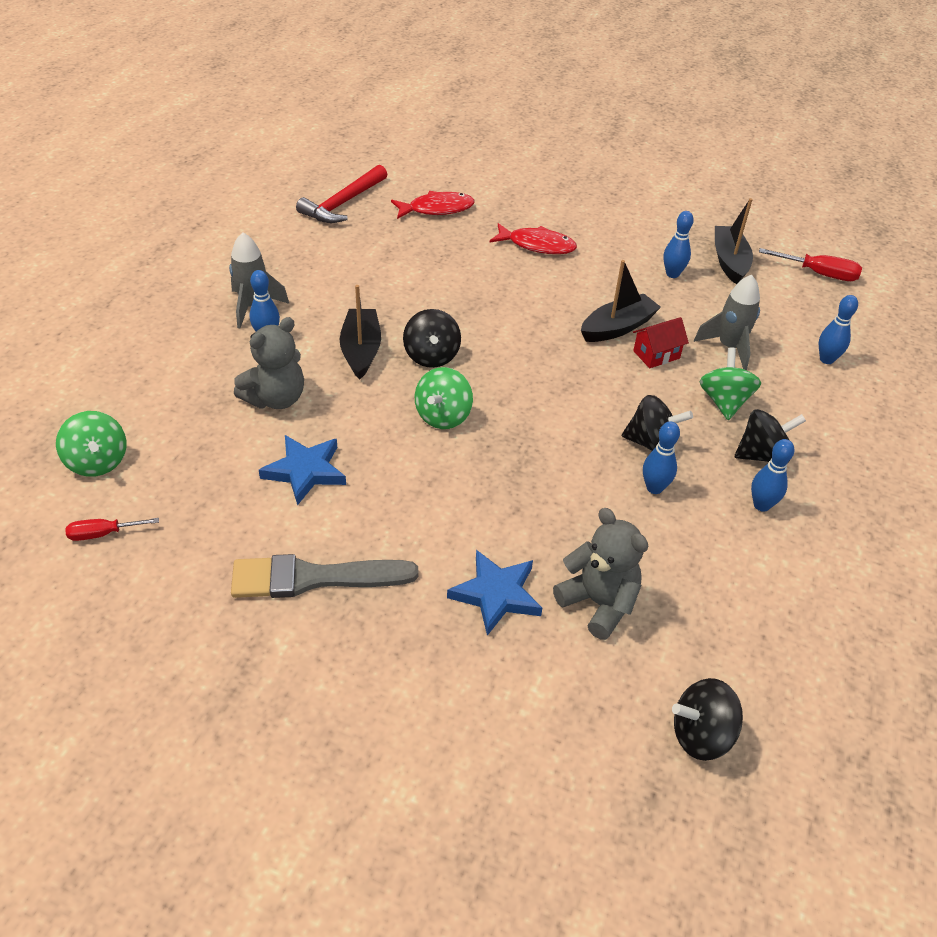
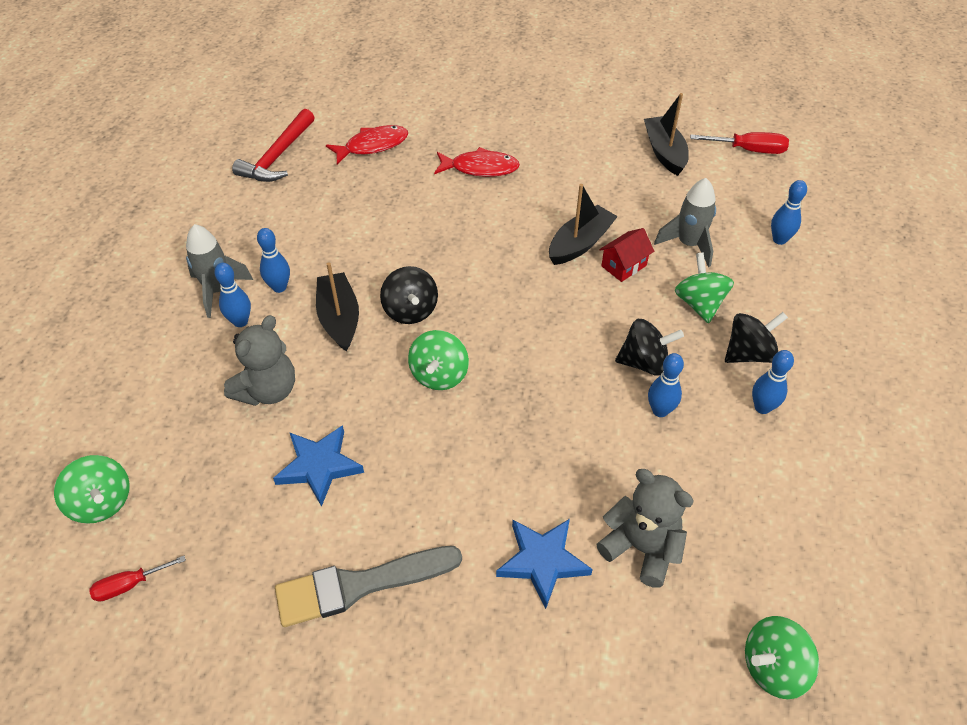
camera: 10 degrees left, 5 degrees up
blue bowling pin [664,211,694,278] -> blue bowling pin moved to [257,228,290,293]
black spinning top [672,678,743,761] -> green spinning top [745,616,819,699]

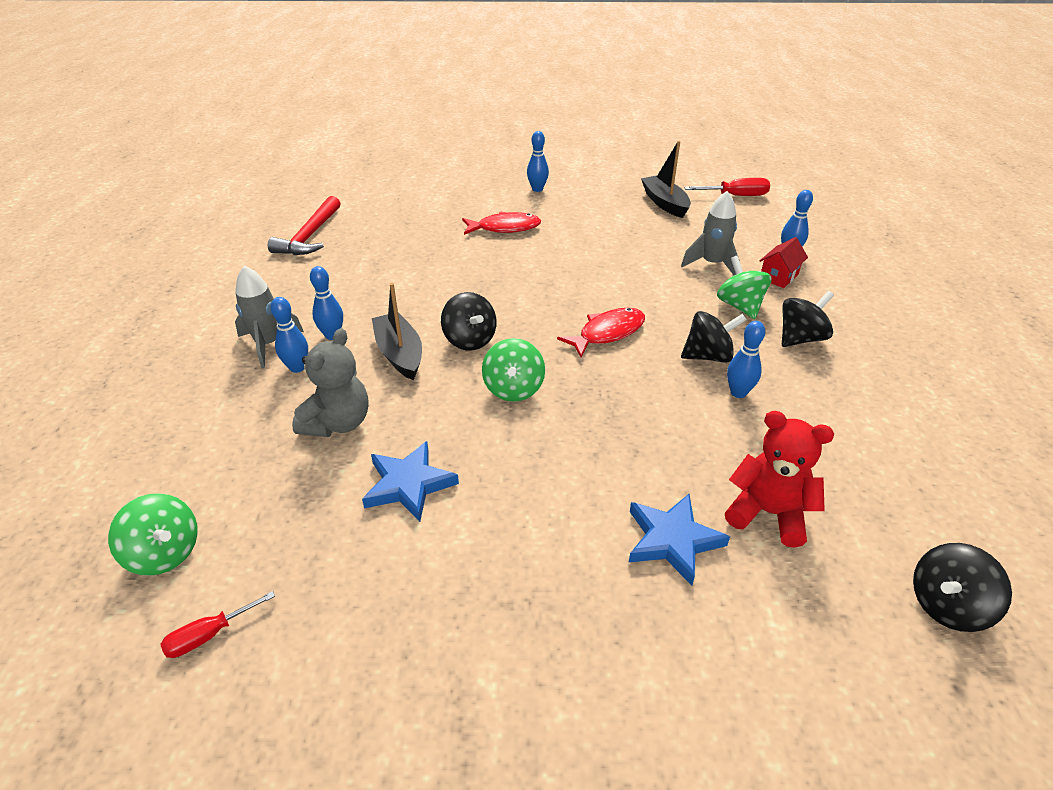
camera: 10 degrees left, 10 degrees down
grey brush [275,546,462,627] -> none
red fish [326,125,408,164] -> red fish moved to [557,308,645,358]
black boat [549,184,618,265] -> none
grey teddy bear [596,469,694,588] -> red teddy bear [725,411,834,548]
red house [599,228,654,282] -> red house moved to [760,237,808,288]
green spinning top [745,616,819,699] -> black spinning top [913,543,1012,632]
blue bowling pin [752,350,794,414] -> blue bowling pin moved to [527,131,549,192]

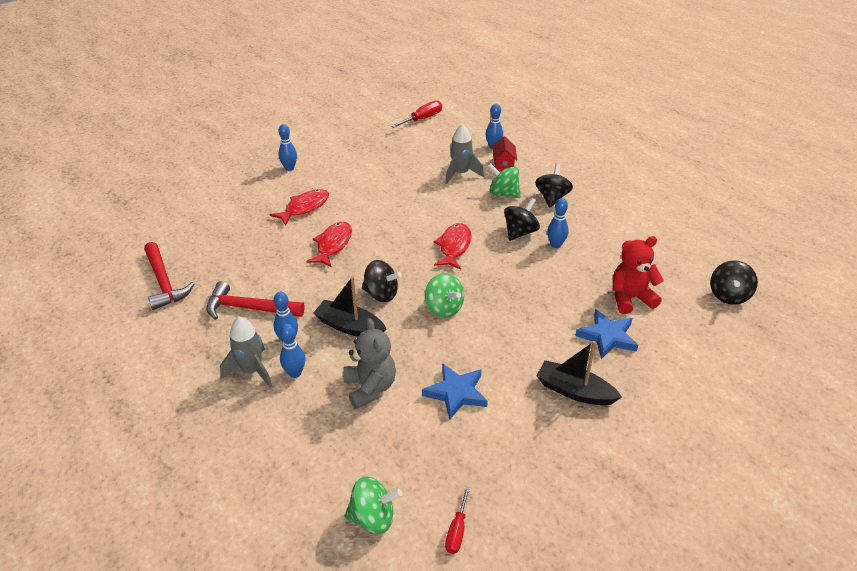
camera: 40 degrees left, 0 degrees up
black boat [641,141,691,218] -> black boat moved to [537,341,622,406]
none -> red hammer [206,281,305,320]
none -> red fish [306,222,352,268]

